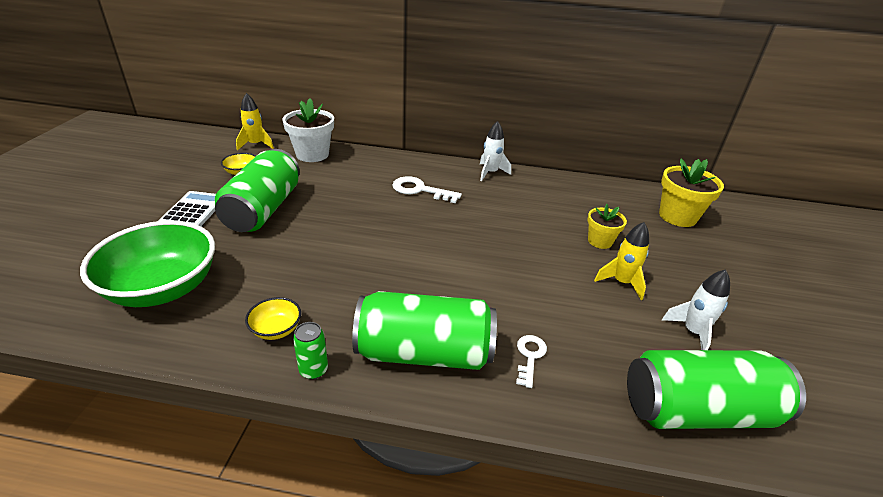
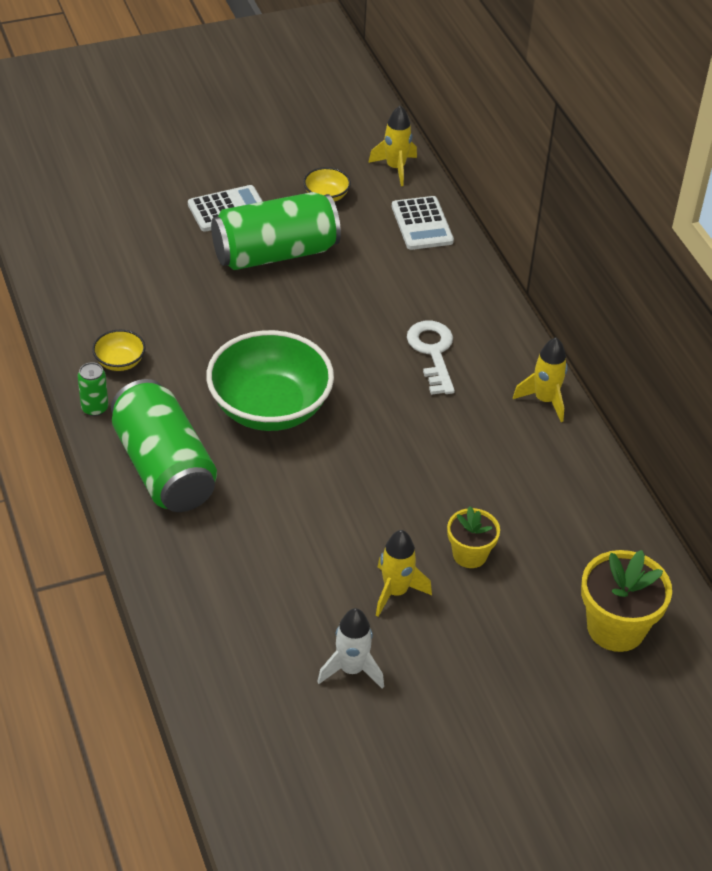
camera: 60 degrees right, 10 degrees up
green bowl [80,221,215,307] -> green bowl moved to [206,330,334,431]
white flower pot [282,98,334,162] -> white calculator [392,196,454,250]
white rocket [480,121,511,181] -> yellow rocket [513,337,568,422]
white key [516,335,547,388] -> none
green can [627,350,806,429] -> none

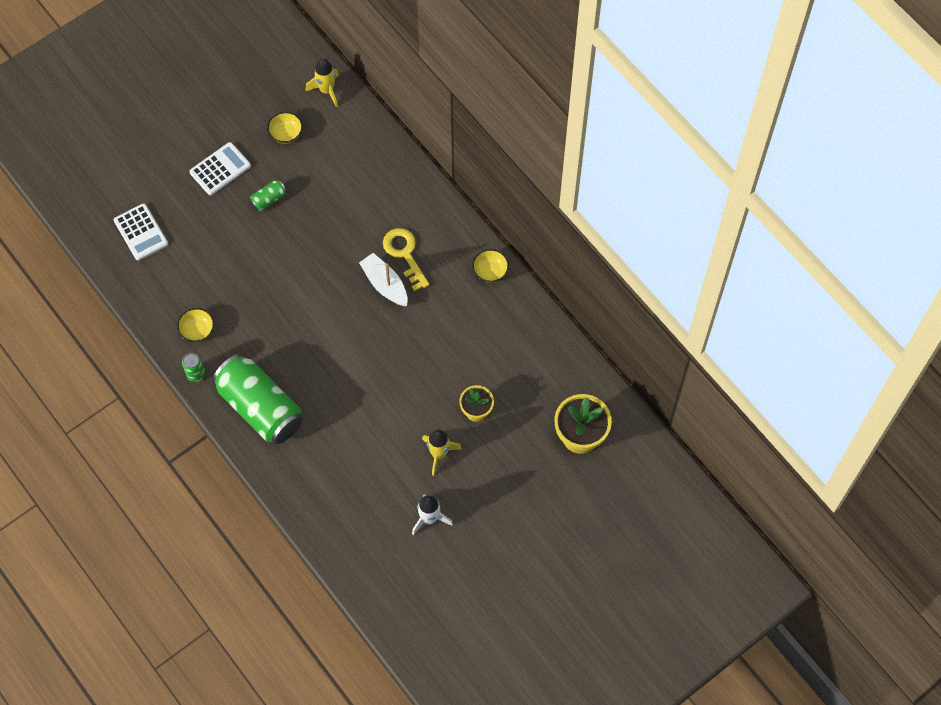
camera: 15 degrees left, 20 degrees up
green bowl [206,330,334,431] -> none
green can [211,192,341,270] -> green can [249,180,287,211], size x0.41
white calculator [392,196,454,250] -> white calculator moved to [114,203,168,261]
white key [407,321,455,395] -> yellow key [383,228,429,291]
yellow rocket [513,337,568,422] -> yellow bowl [472,249,509,283]
none -> white boat [359,253,408,306]

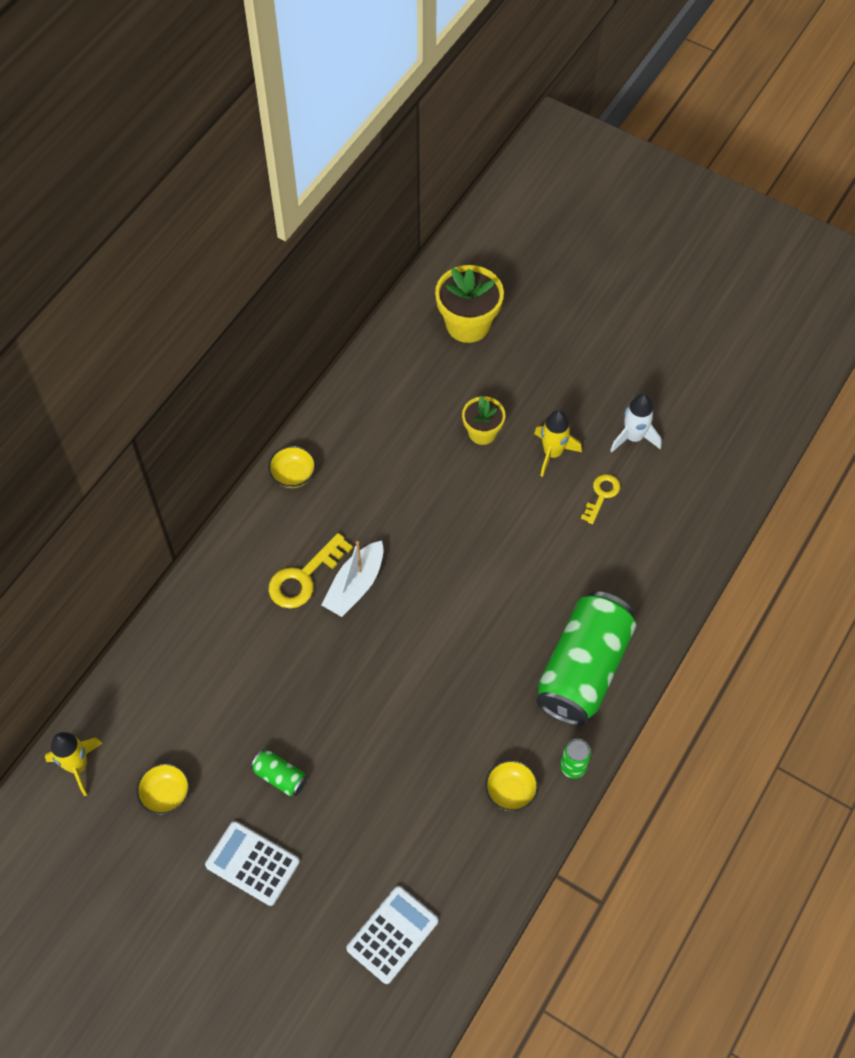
camera: 110 degrees left, 5 degrees down
none -> yellow key [581,474,620,524]

